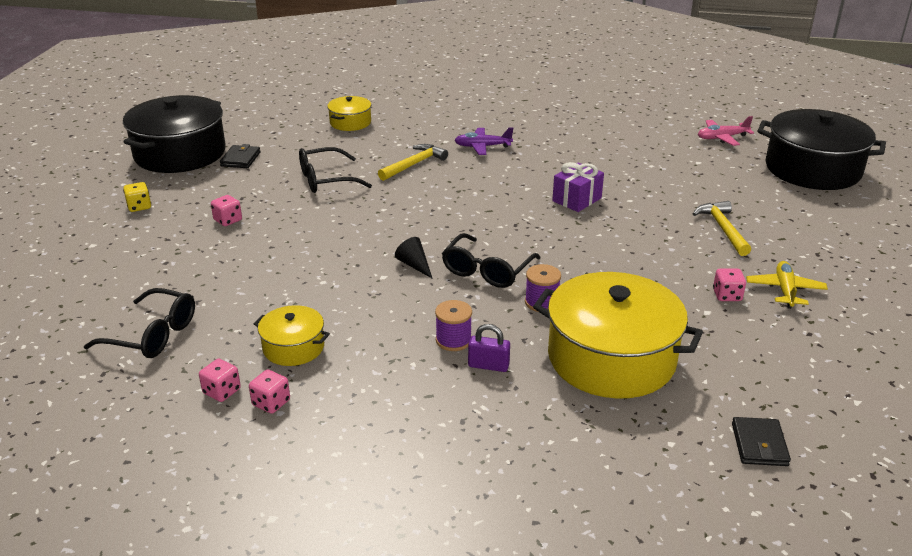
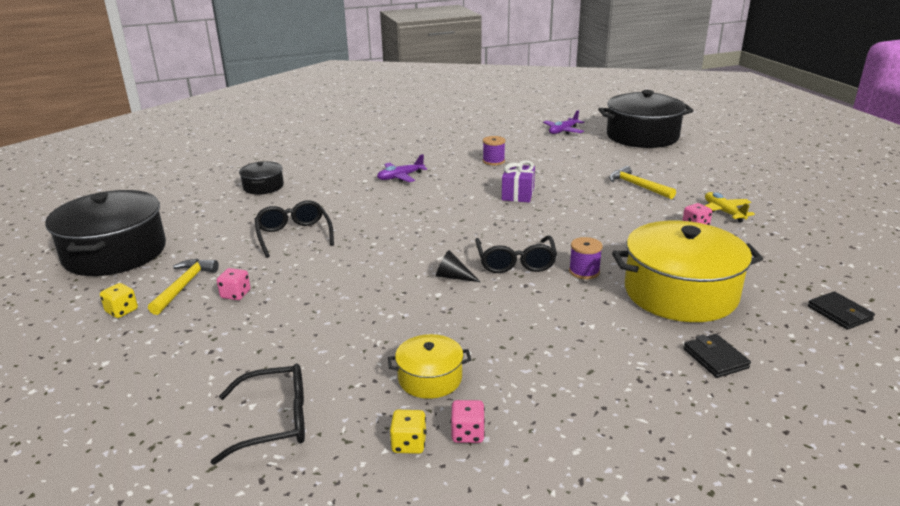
camera: 30 degrees left, 5 degrees down
pink dice [199,359,241,402] -> yellow dice [390,410,426,454]
black wallet [220,144,261,168] -> black wallet moved to [683,334,751,378]
black glasses [299,147,372,193] -> black glasses turned 120 degrees clockwise [255,200,334,258]
yellow pot [327,96,371,131] -> black pot [239,161,284,194]
yellow hammer [378,144,448,181] -> yellow hammer moved to [148,259,219,315]
purple spool [435,300,472,351] -> purple spool moved to [483,136,505,165]
purple padlock [468,324,510,372] -> none
pink plane [698,116,754,146] -> purple plane [543,110,584,134]

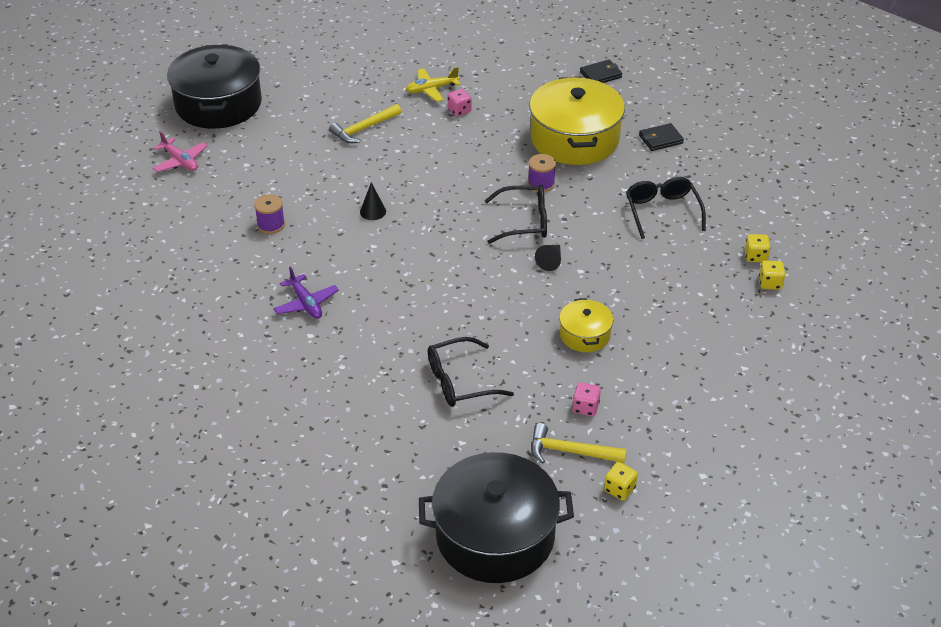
camera: 90 degrees left, 15 degrees up
black glasses [211,364,305,465] -> black glasses moved to [626,177,706,239]
black pot [239,161,284,194] -> none
yellow pot [388,334,471,399] -> yellow pot moved to [559,298,613,352]
pink dice [451,400,485,443] -> yellow dice [745,234,770,262]
purple gift [502,160,535,203] -> black cone [360,182,386,220]
purple plane [543,110,584,134] -> pink plane [153,131,208,172]

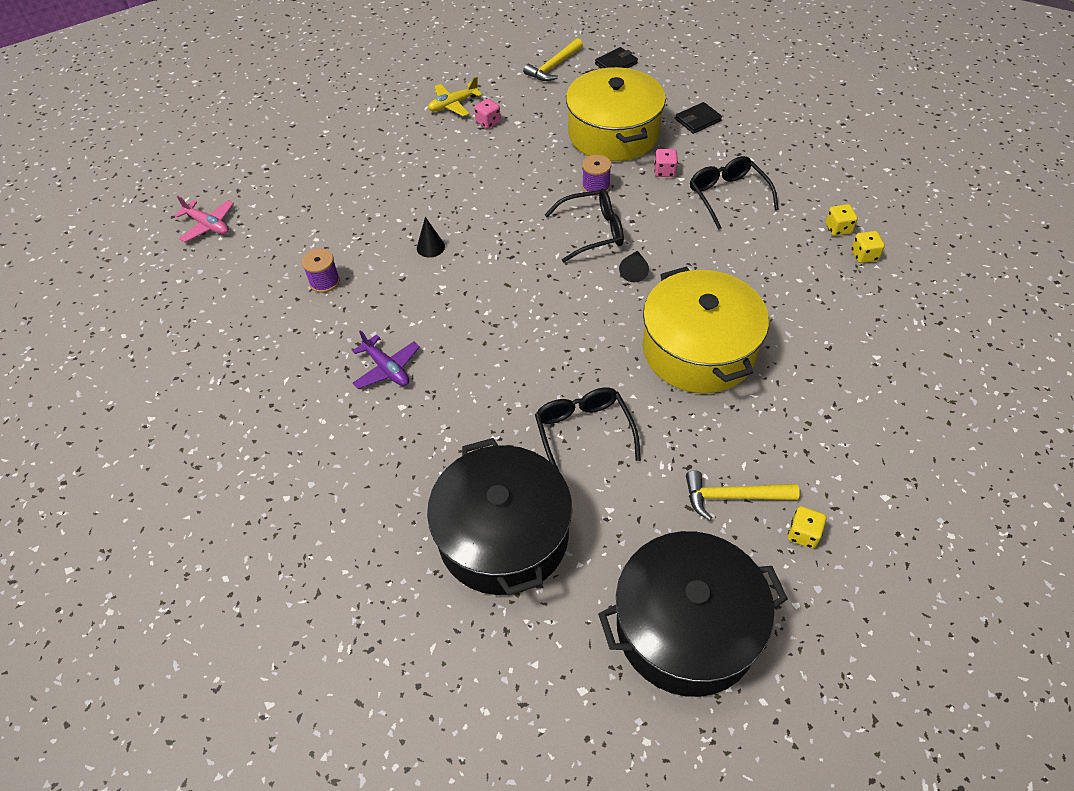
camera: 10 degrees left, 10 degrees up
black pot [167,44,262,129] -> black pot moved to [427,438,572,595]
yellow hammer [329,104,402,143] -> yellow hammer moved to [523,38,583,81]
black glasses [428,337,514,407] -> black glasses turned 105 degrees clockwise [535,388,641,471]
yellow pot [559,298,613,352] -> yellow pot [643,266,769,393], size x2.04
pink dice [572,383,601,416] -> pink dice moved to [654,149,678,177]

